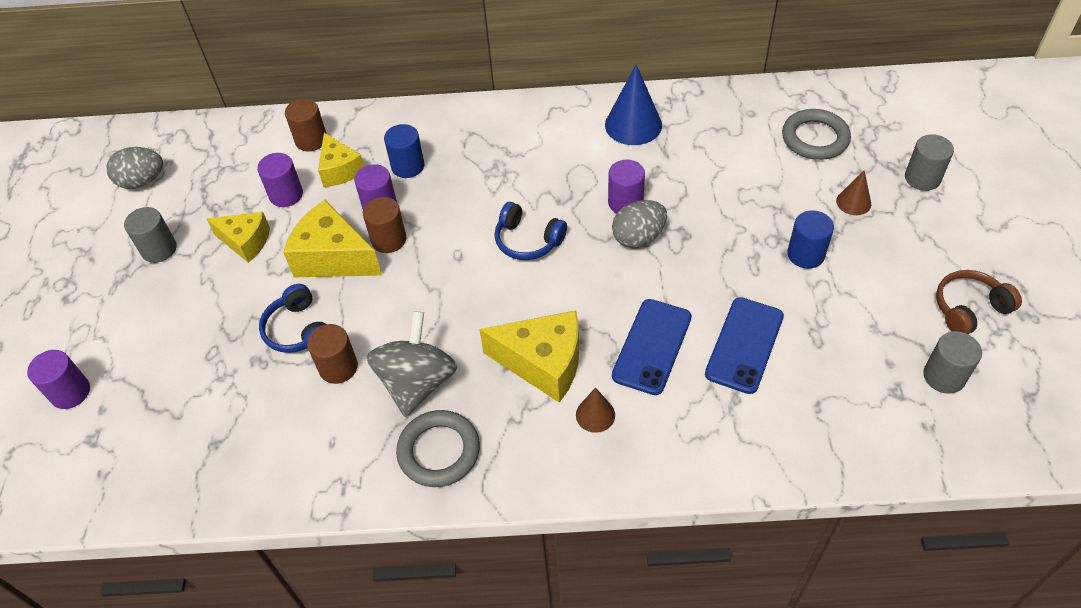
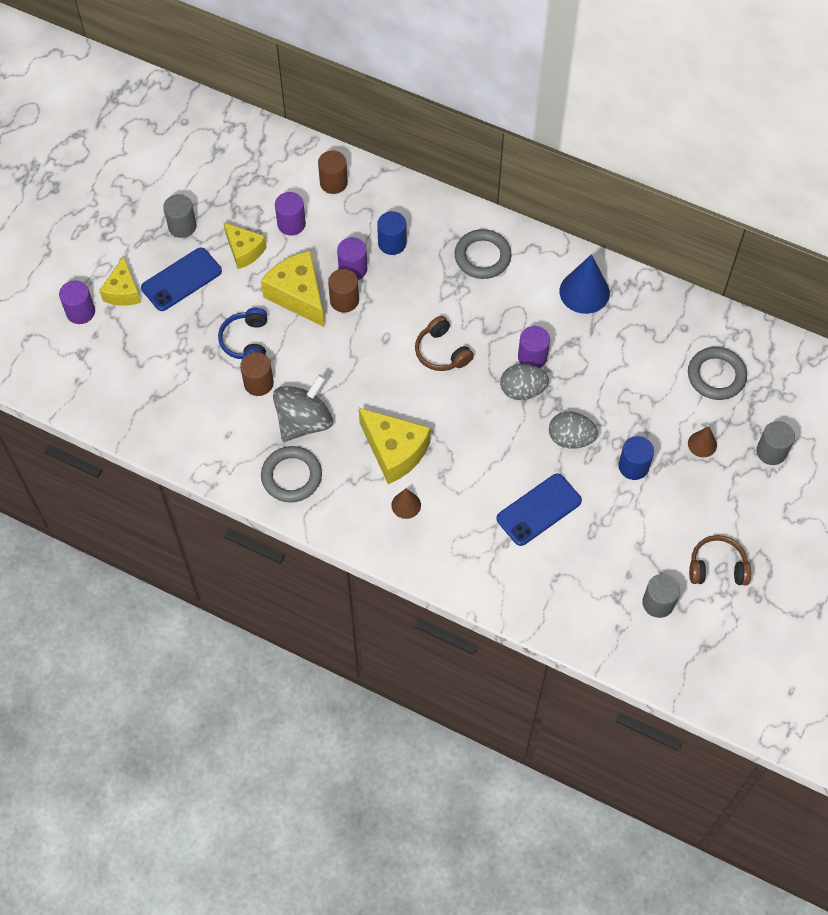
camera: 25 degrees right, 10 degrees up
grey egg [107,147,163,189] -> grey egg moved to [549,411,598,449]
yellow cheese [318,133,364,187] -> yellow cheese moved to [99,256,141,306]
blue headphones [494,202,567,260] -> brown headphones [415,316,474,371]
blue phone [612,299,692,395] -> blue phone moved to [141,247,222,311]
none -> grey ring [455,229,512,279]

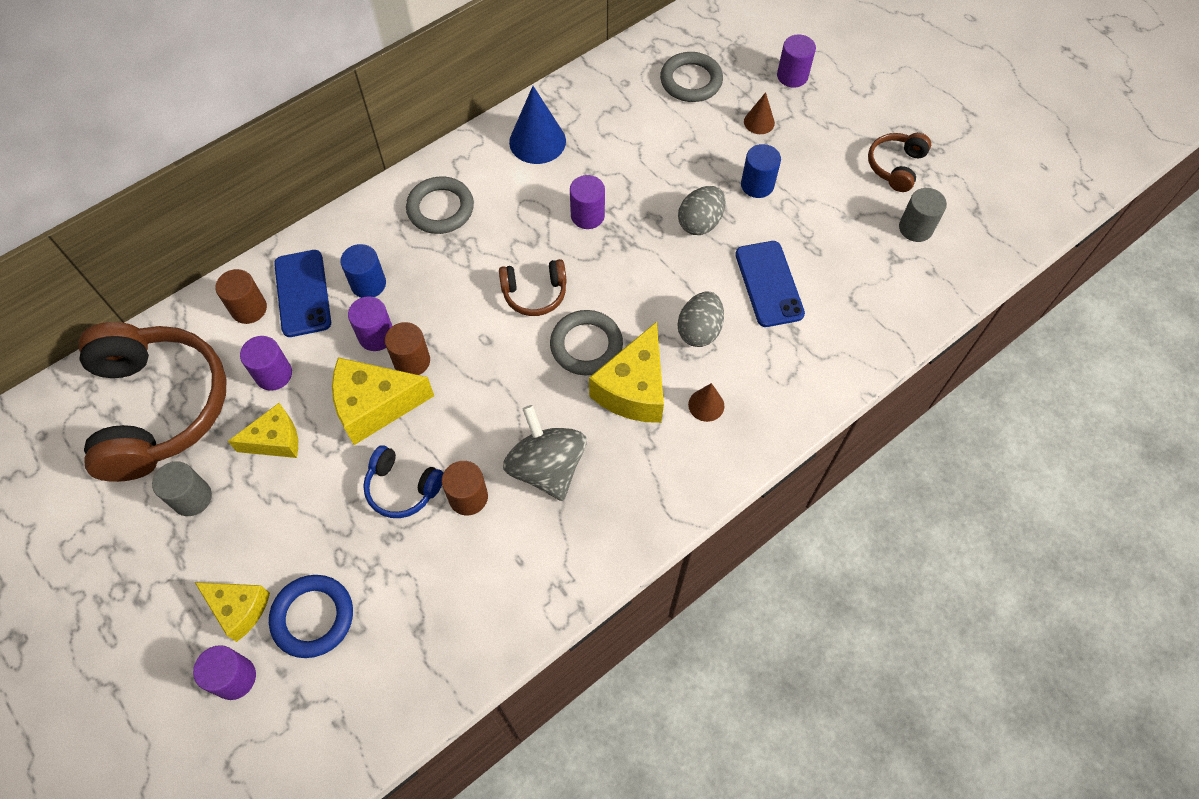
camera: 65 degrees left, 0 degrees up
blue phone [141,247,222,311] -> blue phone moved to [274,250,331,337]
grey ring [261,446,322,502] -> grey ring moved to [550,310,623,375]
yellow cheese [359,408,431,484] -> yellow cheese turned 135 degrees clockwise [589,322,664,423]
grey egg [500,364,549,400] -> grey egg moved to [677,292,724,347]
grey cylinder [756,421,795,465] -> purple cylinder [777,34,816,88]
none -> brown headphones [79,322,227,482]
none -> blue ring [269,575,353,658]

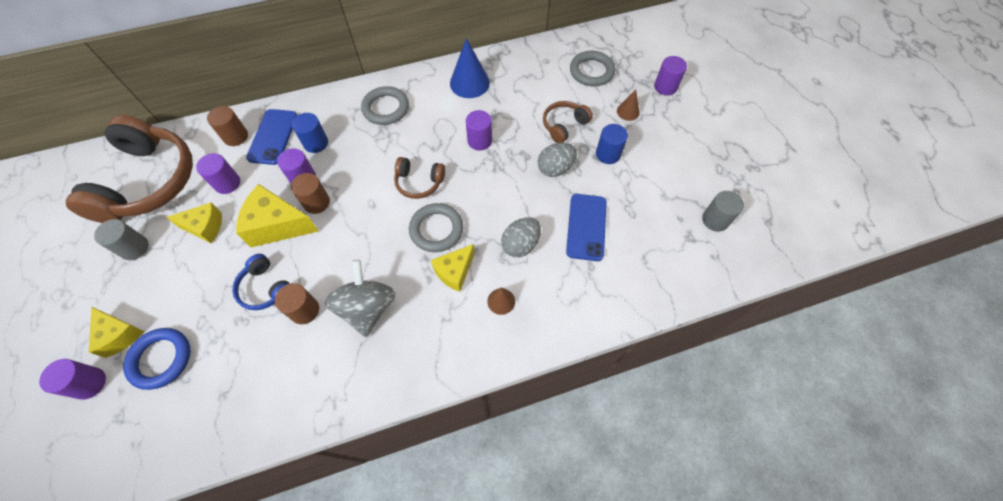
camera: 20 degrees right, 0 degrees up
yellow cheese [589,322,664,423] -> yellow cheese [431,244,475,292], size x0.65
brown headphones [868,133,931,192] -> brown headphones moved to [543,101,593,143]

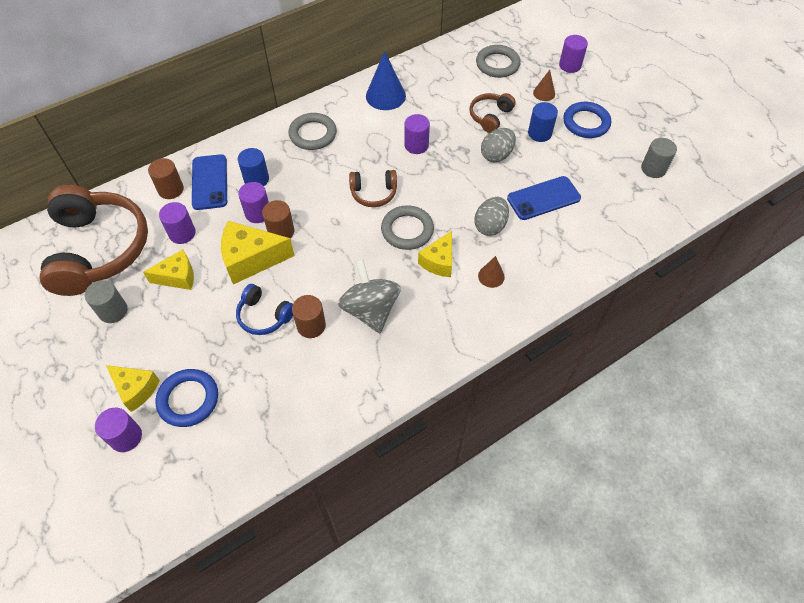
camera: 15 degrees left, 5 degrees down
blue phone [566,194,607,261] -> blue phone turned 75 degrees clockwise [507,176,581,220]
none -> blue ring [563,102,611,138]

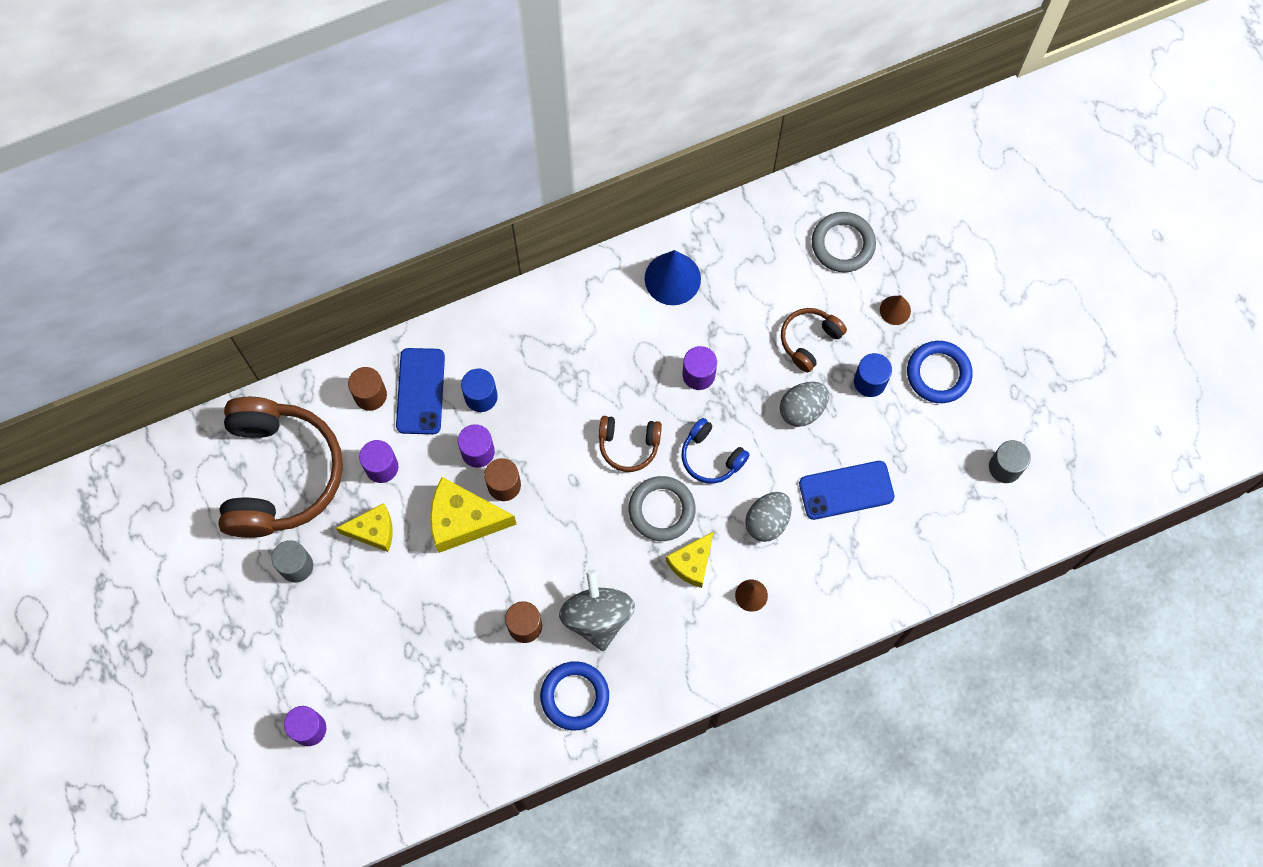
camera: 10 degrees right, 15 degrees up
yellow cheese [106,365,160,412] -> none
blue ring [156,369,218,427] -> blue ring moved to [540,661,609,731]
blue headphones [236,284,293,335] -> blue headphones moved to [682,418,750,484]
grey ring [289,113,337,150] -> none
purple cylinder [559,35,588,73] -> none

